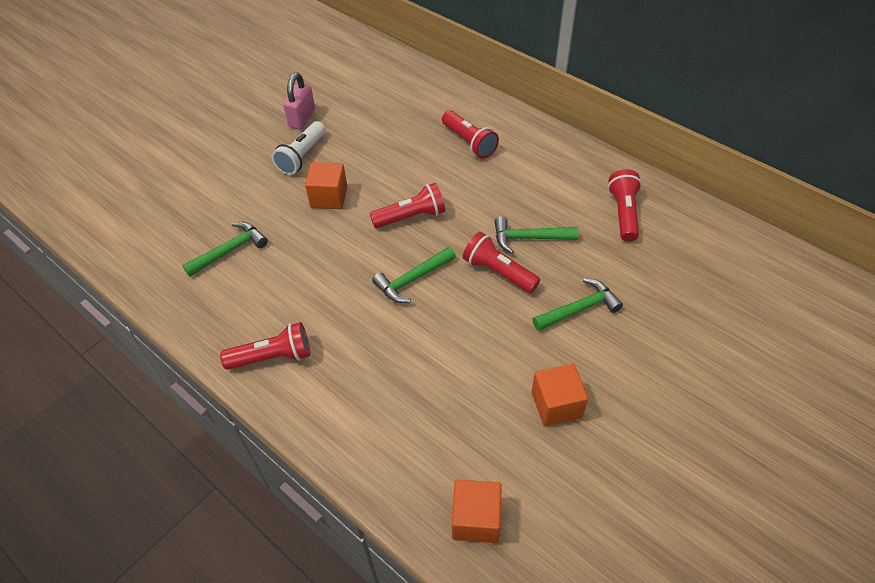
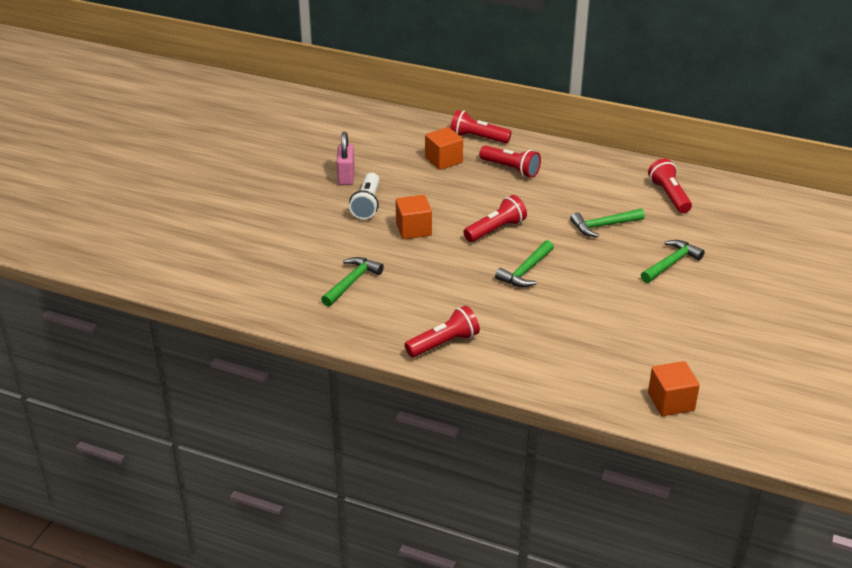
camera: 20 degrees left, 15 degrees down
red flashlight [463,232,540,293] -> red flashlight moved to [450,110,512,143]
orange cube [531,364,588,426] -> orange cube moved to [425,127,463,170]

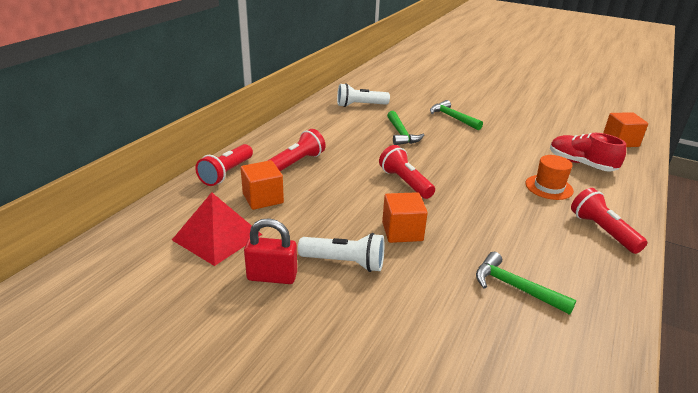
camera: 85 degrees left, 5 degrees down
pink padlock [336,132,355,185] -> red padlock [244,218,297,284]
green hammer [495,240,554,287] -> none
red flashlight [648,159,692,213] -> white flashlight [337,83,390,107]
none -> red pyramid [172,192,262,266]
none -> orange hat [526,155,574,200]
none -> red shoe [550,133,626,172]

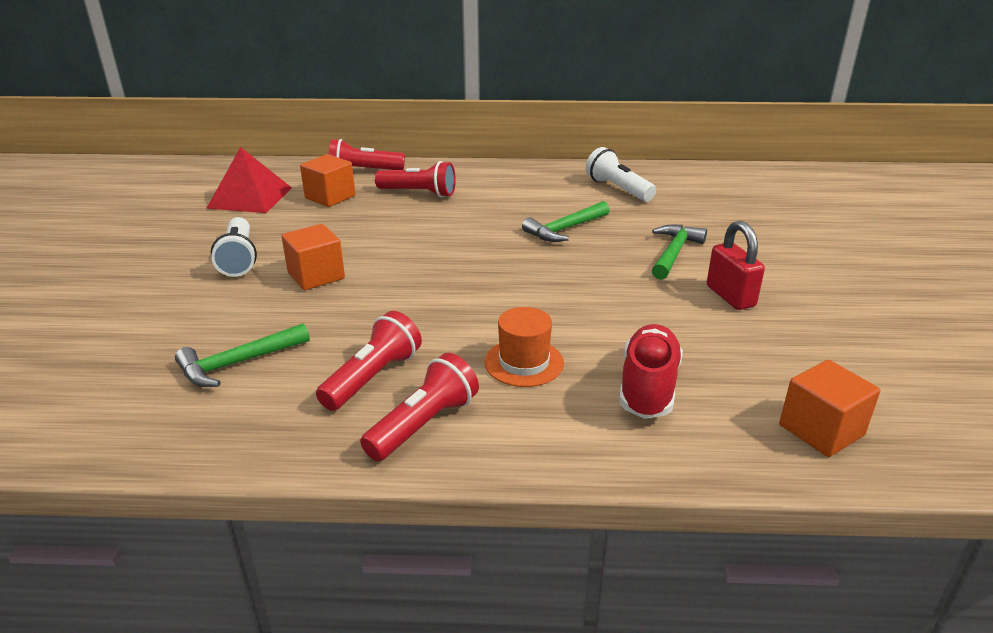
camera: 65 degrees right, 0 degrees up
red padlock [244,218,297,284] -> red padlock moved to [707,221,765,310]
red flashlight [379,145,435,199] -> red flashlight moved to [316,311,422,411]
green hammer [476,252,576,315] -> green hammer turned 135 degrees counterclockwise [175,323,310,387]

